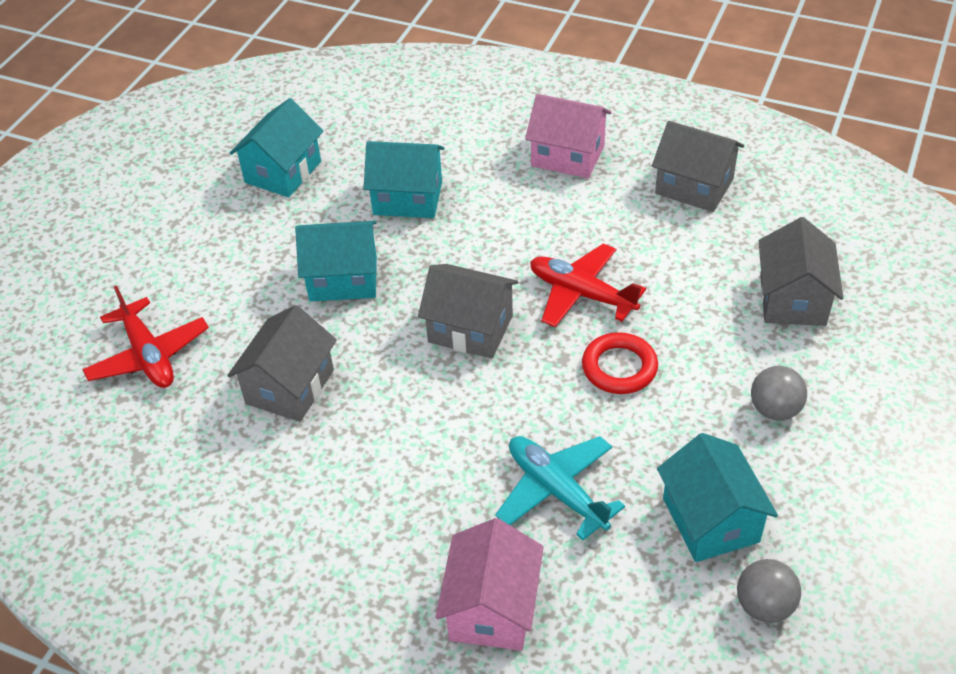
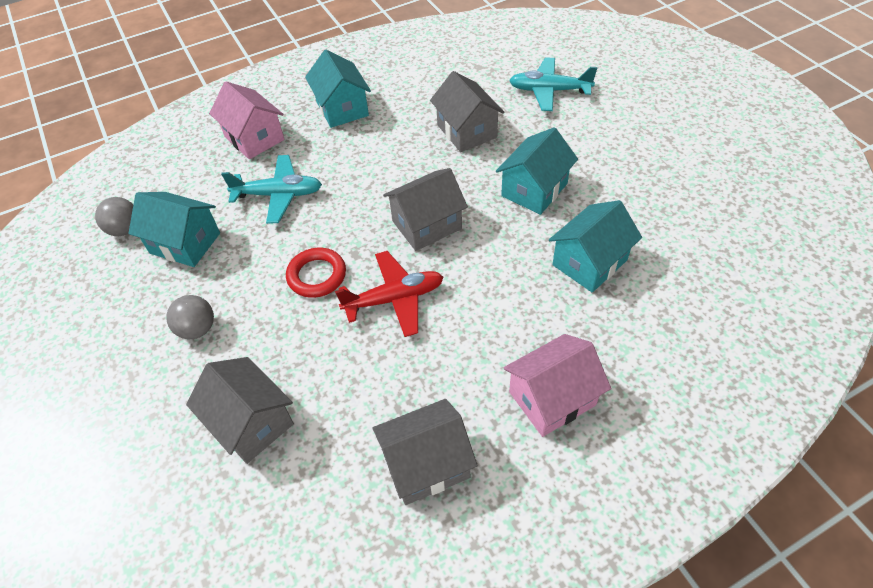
camera: 130 degrees right, 5 degrees up
red plane [82,285,209,388] -> turquoise plane [509,57,597,111]
turquoise house [230,98,323,197] -> turquoise house moved to [305,50,371,128]

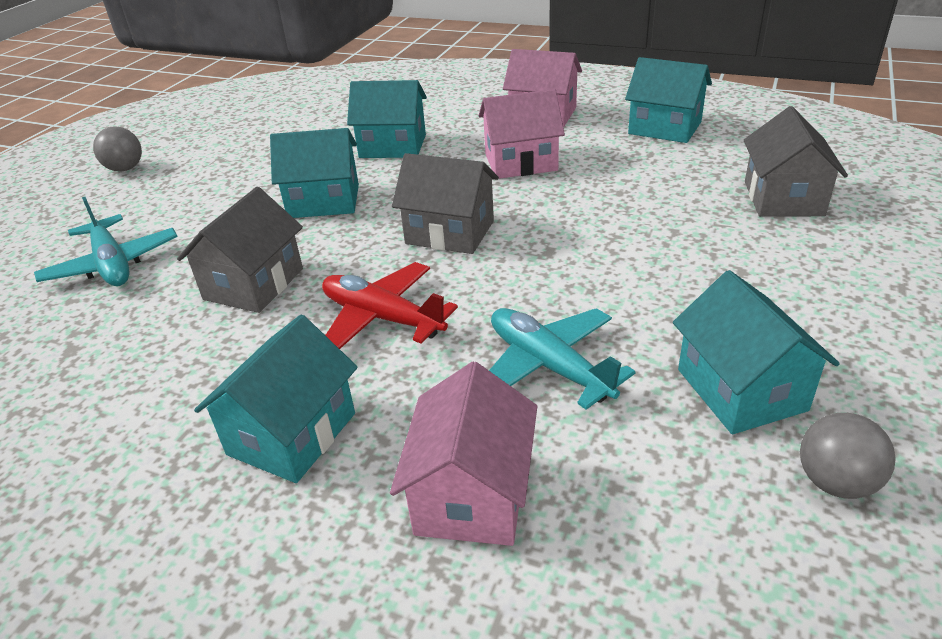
camera: 130 degrees left, 15 degrees down
grey ball [167,295,214,339] -> grey ball moved to [93,126,142,172]
red ring [286,248,346,298] -> none
red plane [335,251,443,337] -> red plane moved to [322,262,458,349]
grey house [372,399,478,505] -> turquoise house [625,57,712,143]
none -> pink house [479,89,565,179]

